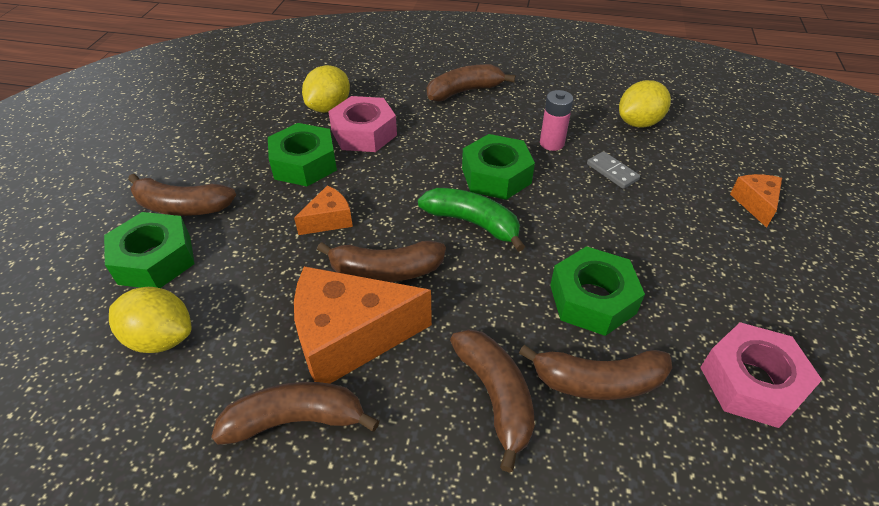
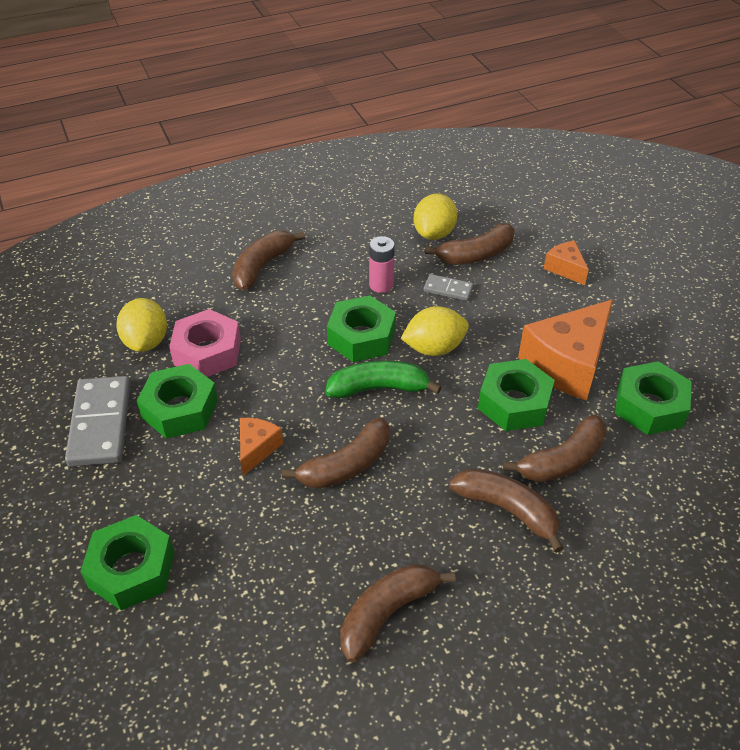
camera: 35 degrees left, 0 degrees up
yellow lemon [109,287,192,353] -> yellow lemon moved to [400,306,469,356]
brown banana [128,174,236,216] -> brown banana moved to [425,223,515,264]
orange cheese [294,266,432,384] -> orange cheese moved to [518,299,613,401]
pink nut [700,322,822,428] -> green nut [615,361,692,435]
none -> grey domino [65,376,131,467]

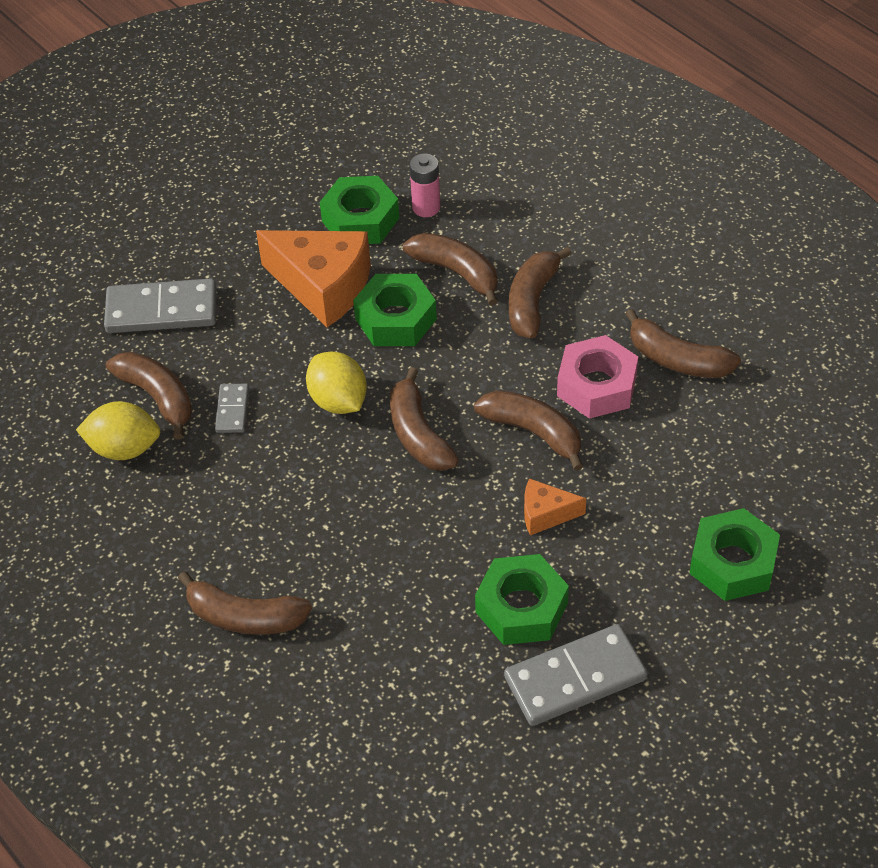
camera: 105 degrees left, 5 degrees up
yellow lemon [116,298,167,352] -> none
pink nut [169,309,241,377] -> pink nut moved to [557,335,638,419]
green banana [325,361,442,399] -> brown banana [390,367,459,471]
green nut [327,296,396,362] -> none
pink battery [369,236,395,293] -> pink battery moved to [410,154,440,217]
orange cheese [544,241,589,285] -> grey domino [104,279,217,333]

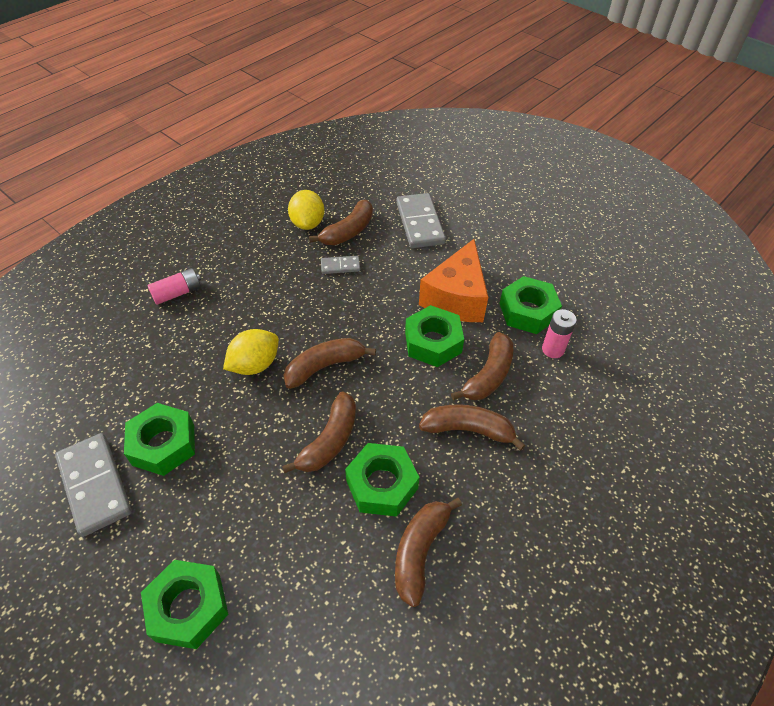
camera: 80 degrees right, 0 degrees up
brown banana [178,571,312,634] -> pink battery [147,268,201,305]
yellow lemon [306,352,367,414] -> yellow lemon moved to [223,329,279,375]
orange cheese [524,478,586,535] -> none
pink nut [557,335,638,419] -> green nut [345,443,419,517]

